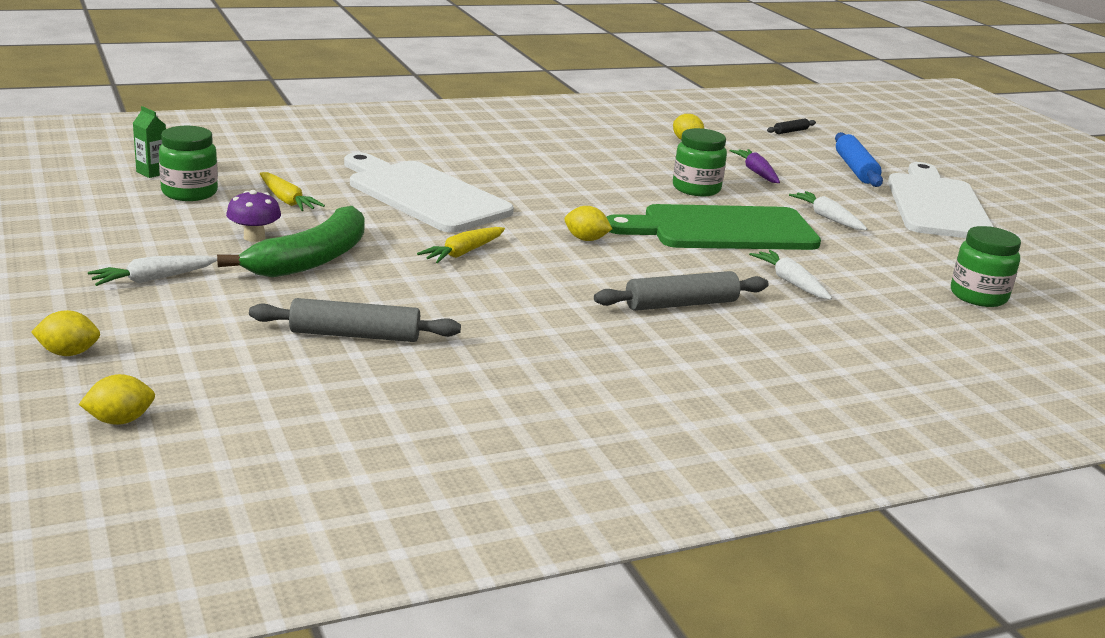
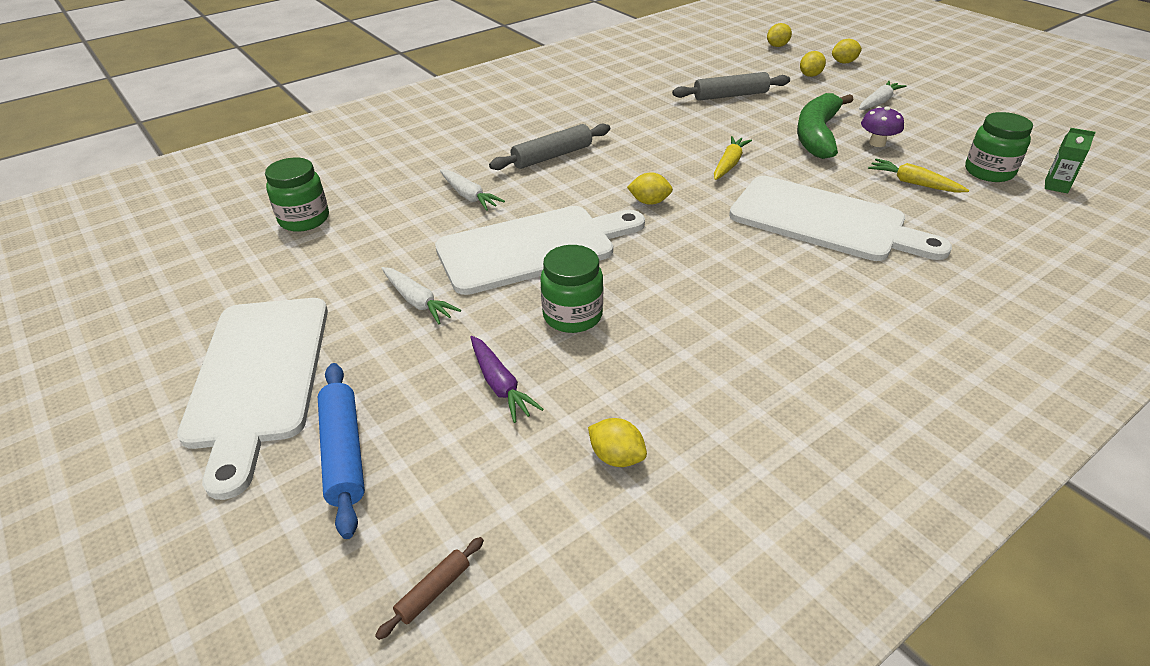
camera: 170 degrees right, 15 degrees up
green cutting board [607,204,821,250] -> white cutting board [435,206,645,295]
black rolling pin [767,119,816,134] -> brown rolling pin [375,537,484,640]
none -> yellow lemon [800,51,826,77]

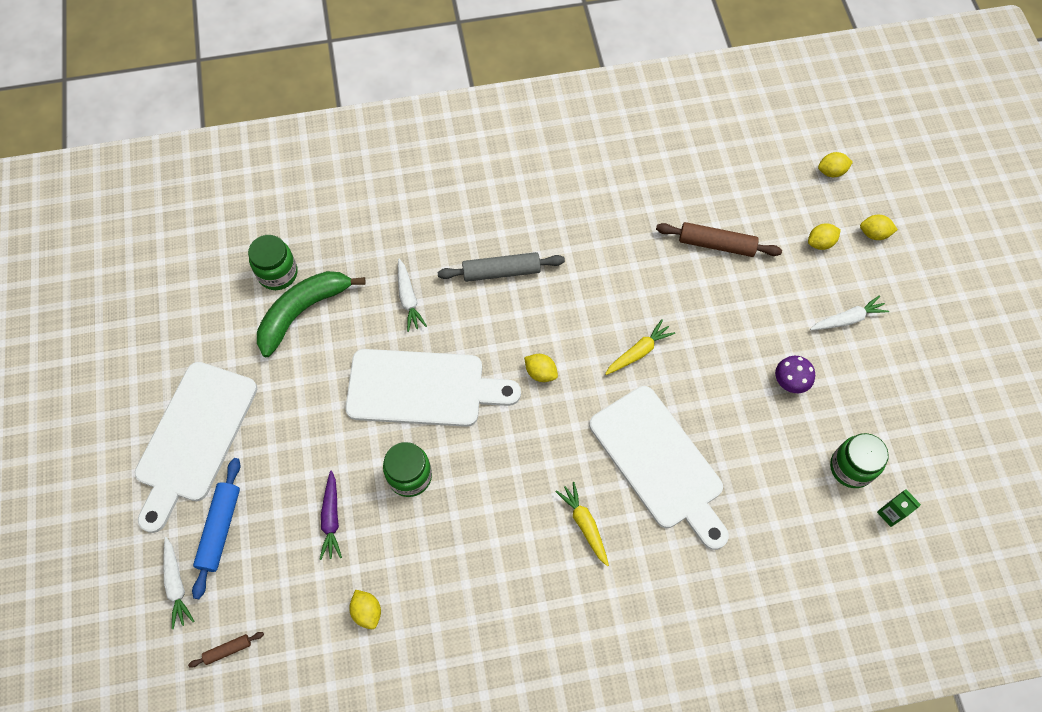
camera: 25 degrees right, 25 degrees up
white carrot [381,267,461,324] -> white carrot moved to [163,537,194,629]
grey rolling pin [672,72,790,101] -> brown rolling pin [656,222,782,257]
green banana [797,93,854,159] -> green banana moved to [257,271,366,357]
yellow carrot [868,158,969,193] -> yellow carrot moved to [555,482,609,567]

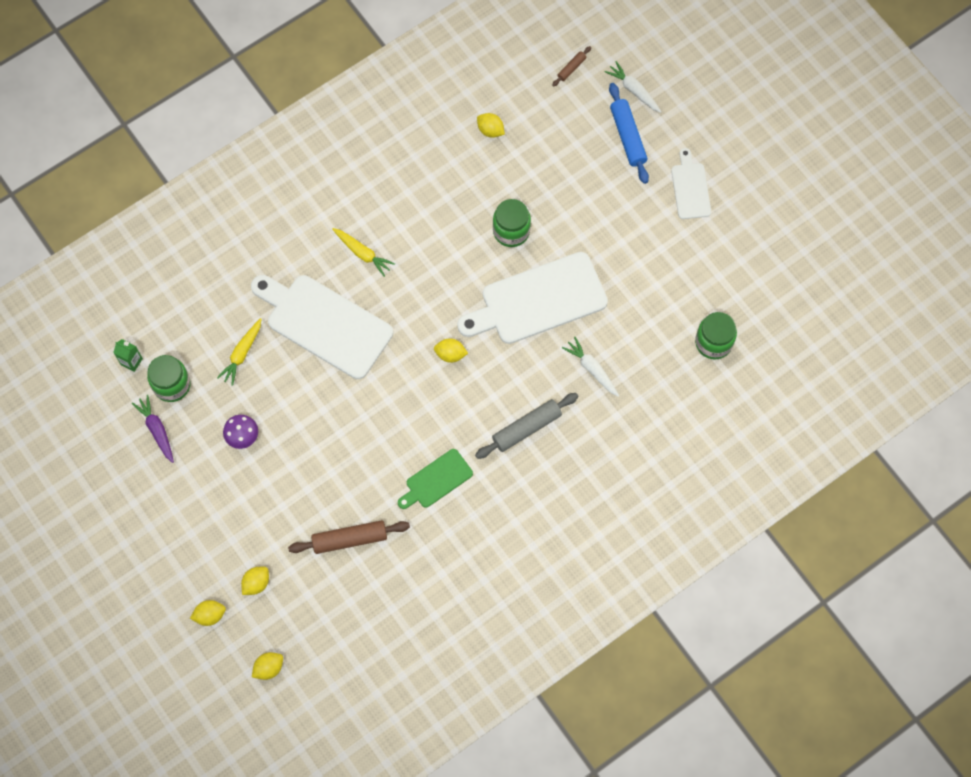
camera: 155 degrees right, 5 degrees up
white cutting board [135,362,257,533] -> white cutting board [671,148,711,219], size x0.52
green banana [257,271,366,357] -> none
purple carrot [320,470,342,560] -> purple carrot moved to [132,395,174,463]
yellow carrot [605,319,675,375] -> yellow carrot moved to [217,318,262,386]
white carrot [810,295,889,330] -> none
none -> green cutting board [398,449,473,509]

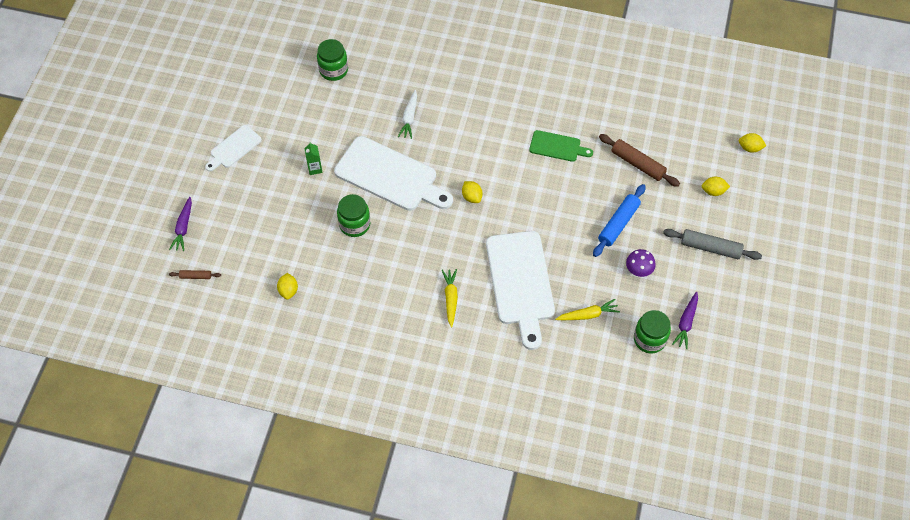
camera: 130 degrees left, 10 degrees down
green carton [113,339,143,372] -> green carton moved to [304,143,323,175]
yellow lemon [190,600,226,626] -> none
grey rolling pin [475,393,579,459] -> grey rolling pin moved to [663,229,762,260]
white carrot [604,61,661,113] -> purple carrot [169,197,192,251]
blue rolling pin [609,83,649,184] -> blue rolling pin moved to [593,184,646,257]

